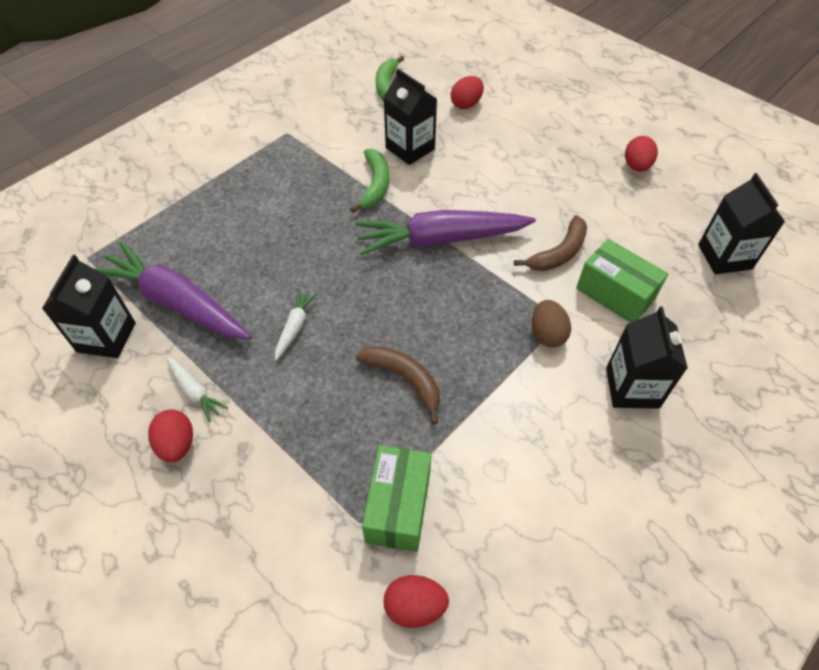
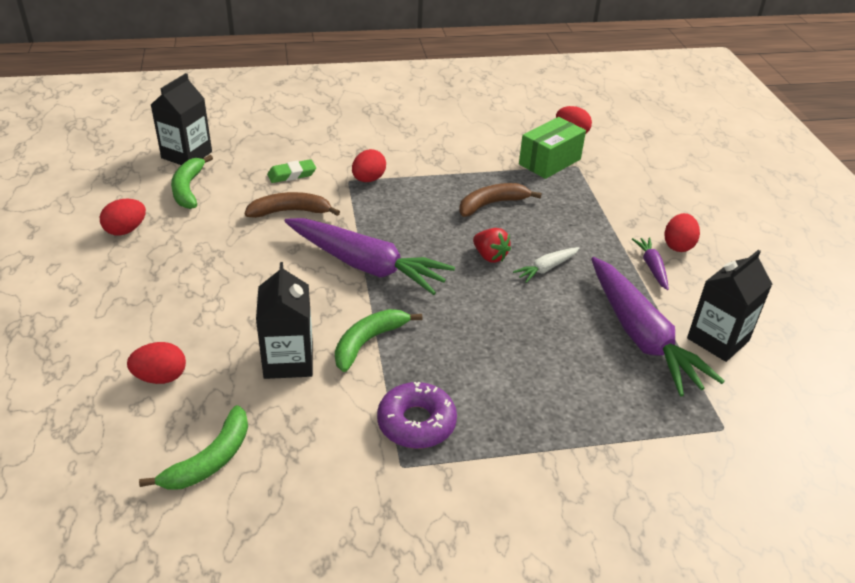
camera: 145 degrees left, 15 degrees down
white carrot [166,357,228,423] -> purple carrot [632,237,669,290]
brown banana [356,346,440,424] -> brown banana turned 75 degrees clockwise [459,183,542,217]
brown egg [532,300,571,347] -> red egg [352,149,386,182]
green box [576,239,668,323] -> green eraser [267,159,316,183]
black carton [606,307,688,409] -> none
none -> green banana [171,155,213,209]
none -> purple donut [377,382,457,449]
none -> red strawberry [473,228,511,263]

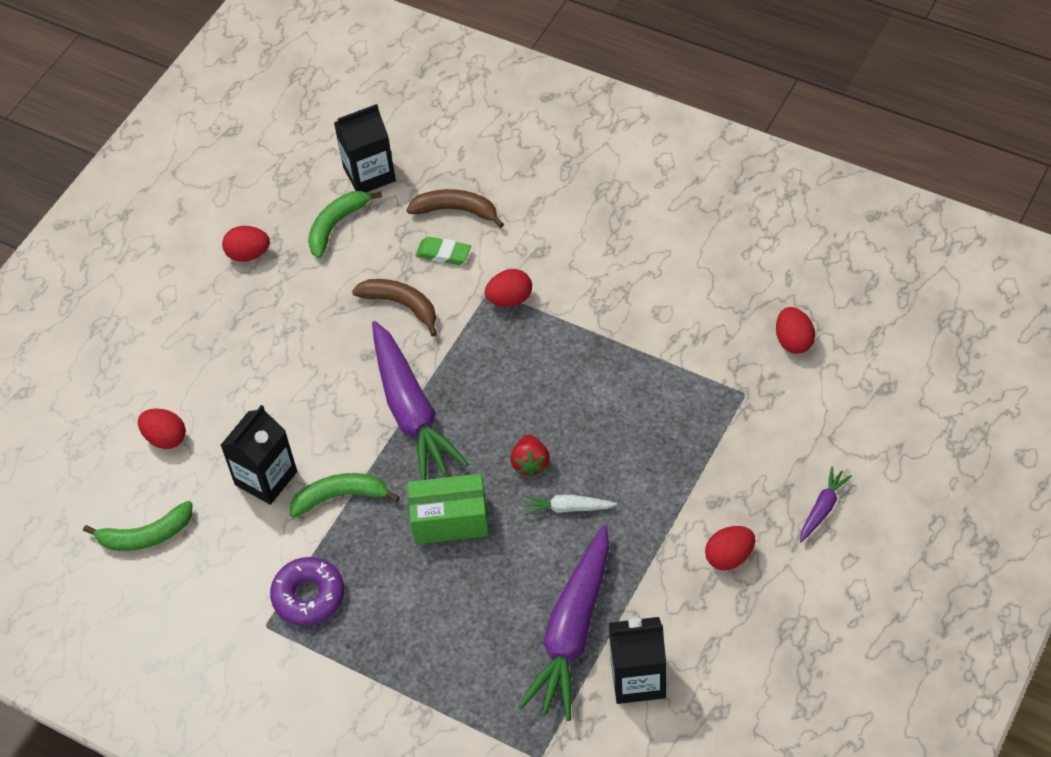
camera: 45 degrees right, 15 degrees up
brown banana [459,183,542,217] -> brown banana moved to [406,189,504,228]
green box [519,117,586,179] -> green box moved to [408,474,489,544]
purple carrot [632,237,669,290] -> purple carrot moved to [800,467,852,542]

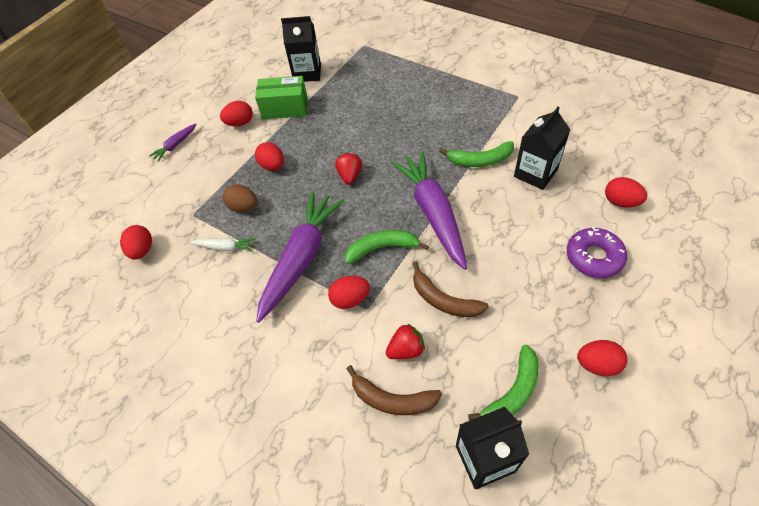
camera: 175 degrees left, 0 degrees up
green banana [83,501,192,551] -> green banana moved to [345,230,429,264]
purple donut [270,557,344,626] -> purple donut moved to [567,227,627,278]
green box [408,474,489,544] -> green box moved to [255,76,308,119]
green eraser [415,237,471,265] -> red strawberry [386,324,425,359]
purple carrot [518,525,609,721] -> purple carrot moved to [256,191,345,323]
white carrot [525,495,617,515] -> white carrot moved to [189,238,256,252]
none -> brown egg [223,184,257,213]
none -> red egg [255,142,284,171]

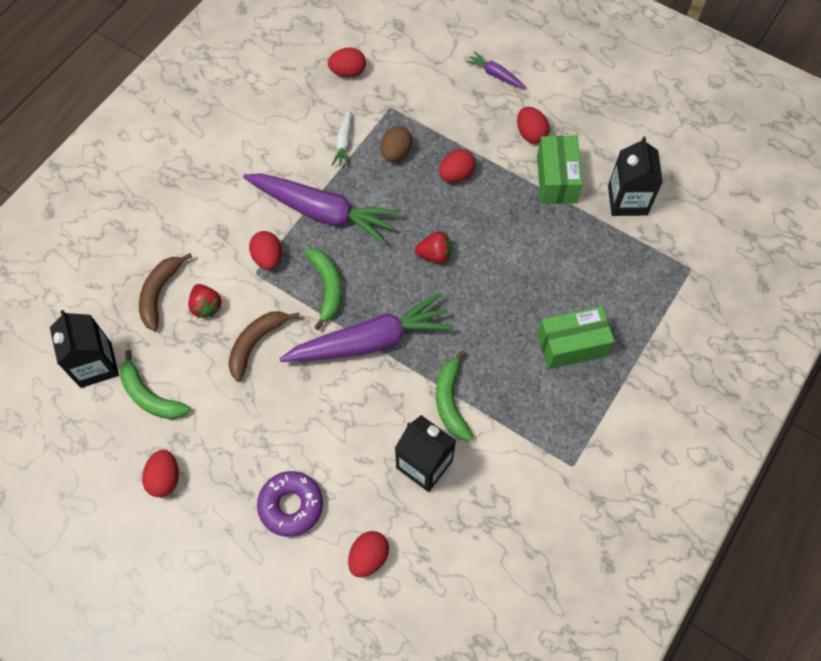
camera: 85 degrees right, 10 degrees up
none -> green box [537,306,615,369]

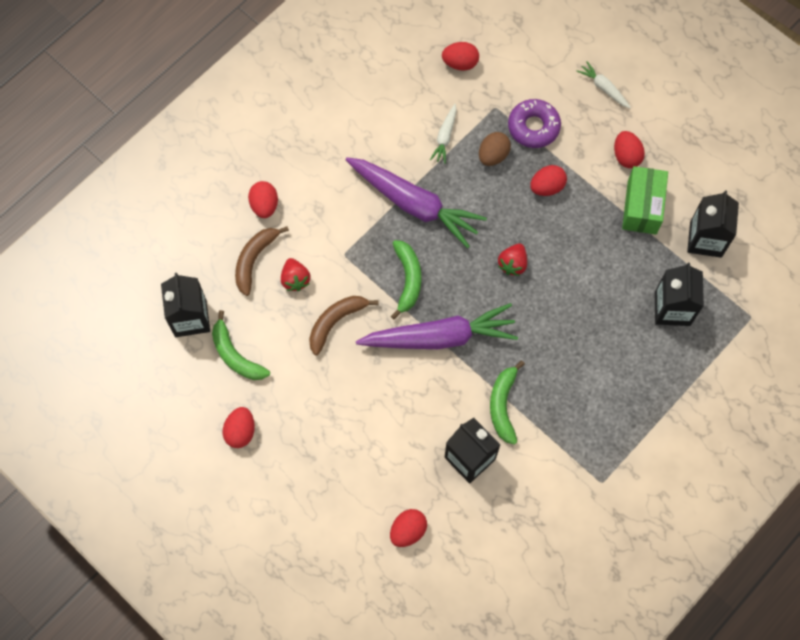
camera: 10 degrees right, 5 degrees up
red egg [249,231,282,270] -> red egg moved to [248,181,278,218]
purple donut [257,471,323,537] -> purple donut moved to [508,99,561,148]
red strawberry [415,232,452,263] -> red strawberry turned 105 degrees clockwise [498,244,527,276]
purple carrot [466,51,526,88] -> white carrot [577,61,631,108]
green box [537,306,615,369] -> none
none -> black carton [655,263,704,326]

